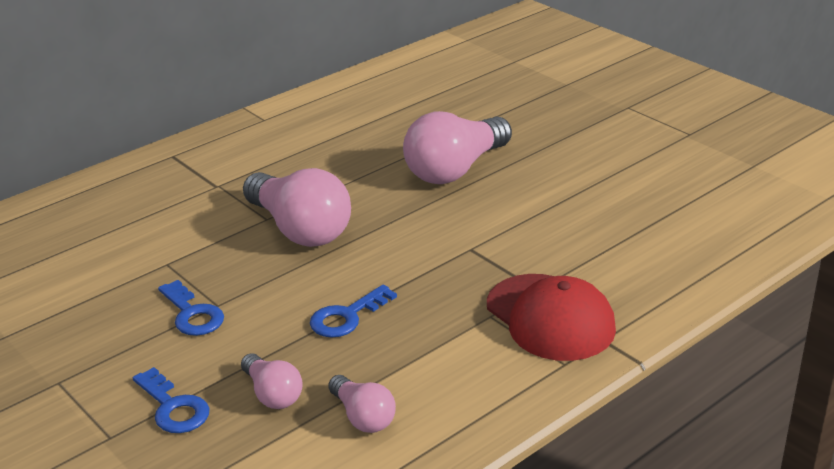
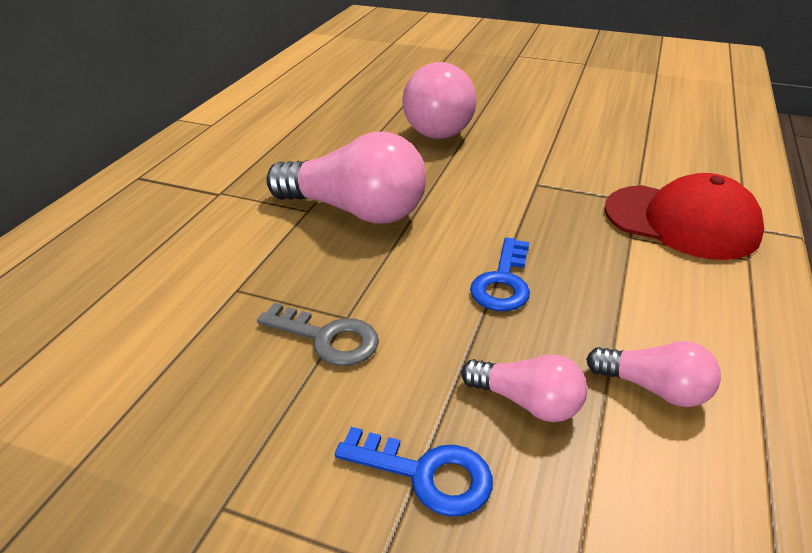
camera: 30 degrees left, 5 degrees up
blue key [158,280,224,336] -> grey key [257,303,379,366]

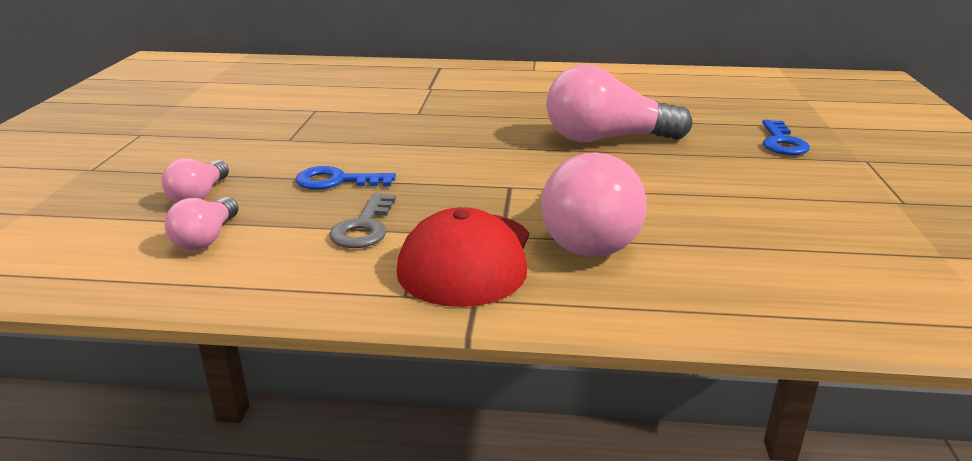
camera: 75 degrees right, 10 degrees down
grey key [257,303,379,366] -> grey key moved to [329,193,396,248]
pink light bulb [266,132,426,224] -> pink light bulb moved to [541,152,647,257]
blue key [335,427,493,517] -> blue key moved to [762,120,810,155]

